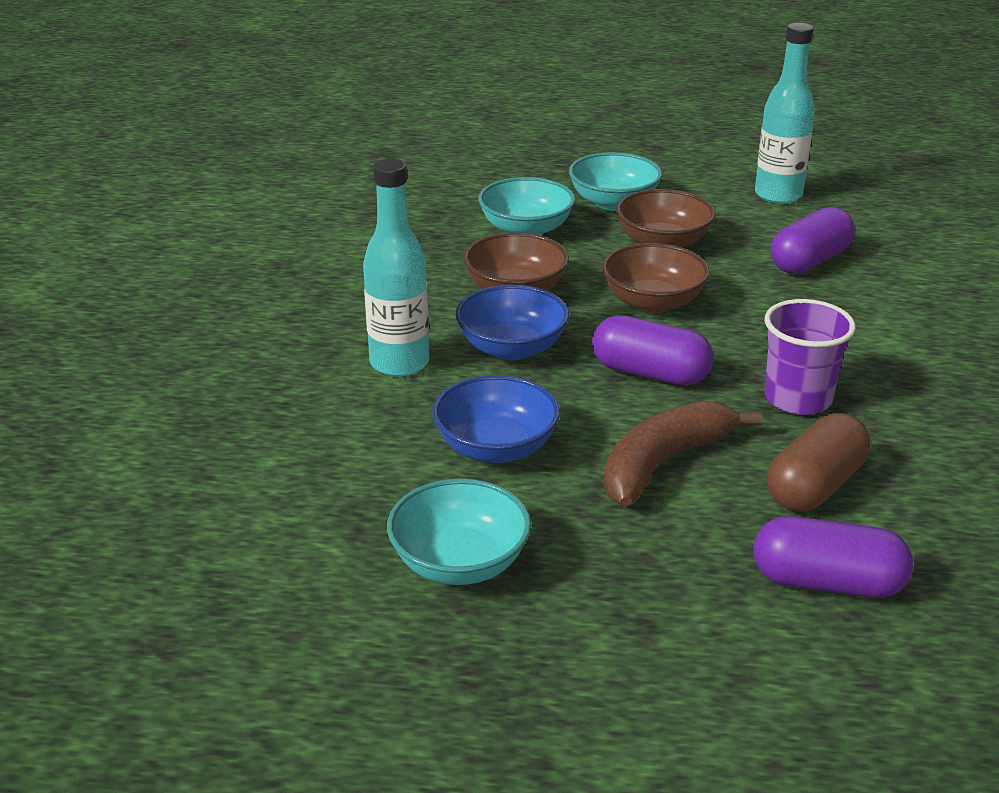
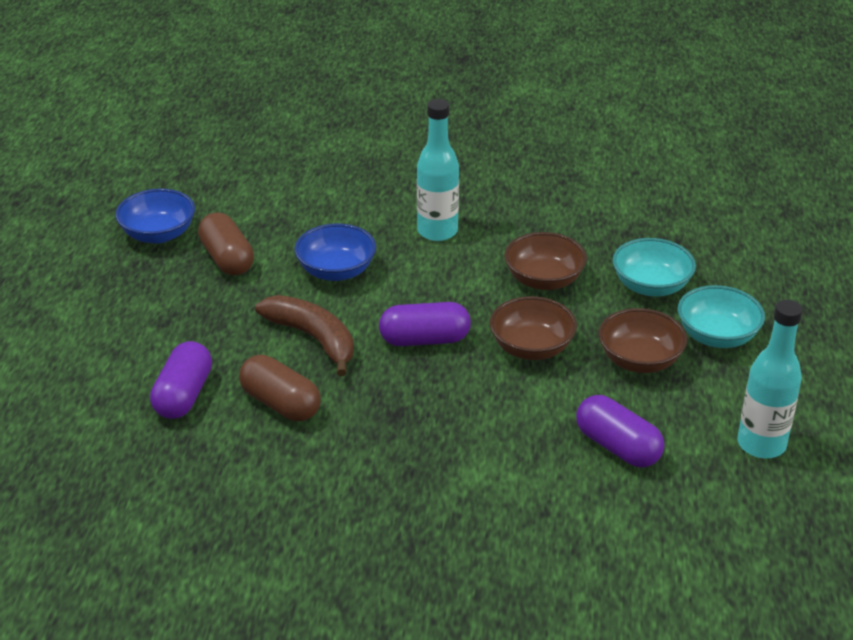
camera: 90 degrees right, 5 degrees up
turquoise bowl [387,479,531,585] -> brown capsule [198,212,254,276]
blue bowl [455,285,569,360] -> blue bowl moved to [115,189,195,244]
purple capsule [592,315,714,386] -> purple capsule turned 60 degrees clockwise [379,302,471,346]
purple cup [764,299,856,415] -> none

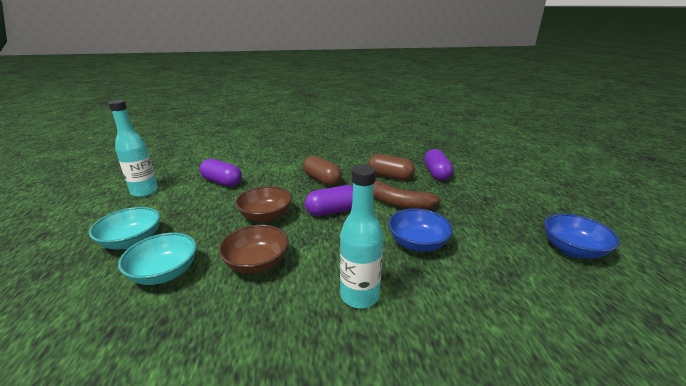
camera: 165 degrees right, 10 degrees down
brown capsule [198,212,254,276] -> brown capsule moved to [303,156,342,186]
brown bowl [598,308,687,373] -> none

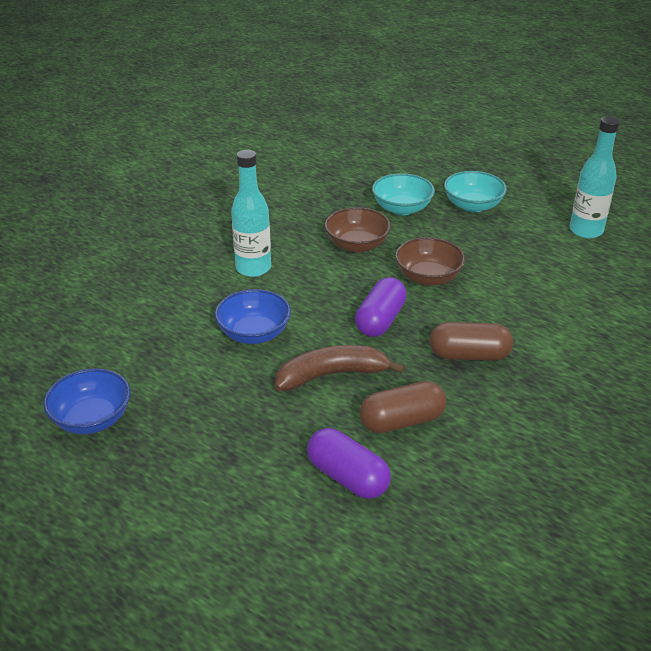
camera: 135 degrees right, 10 degrees up
purple capsule [200,159,242,187] -> none

